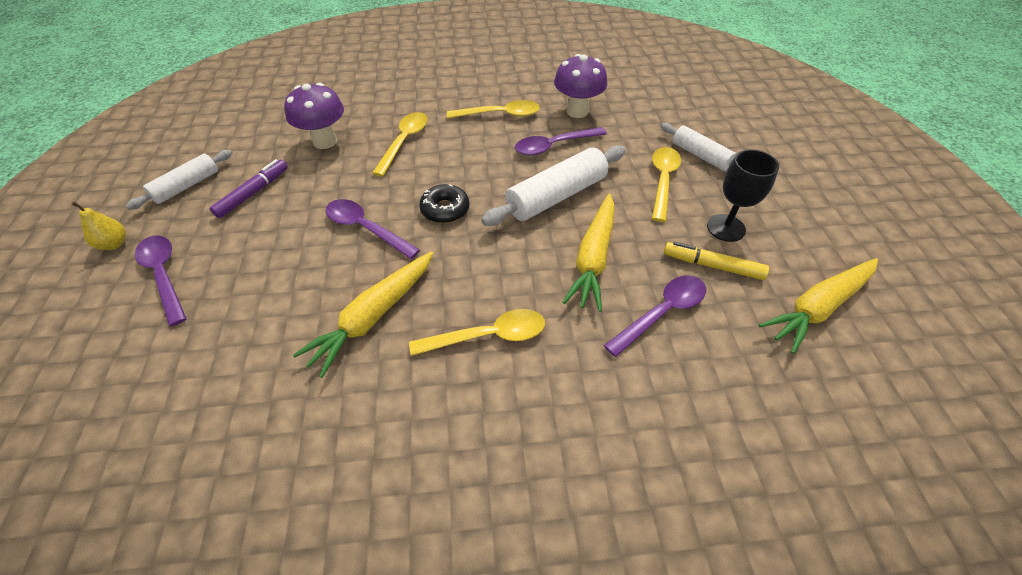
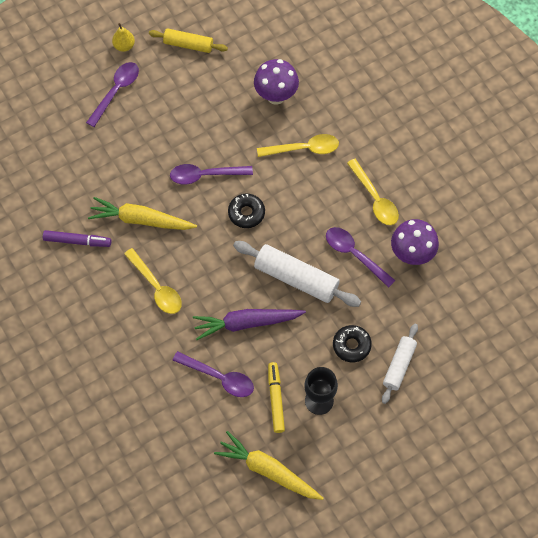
camera: 65 degrees right, 15 degrees up
white rolling pin [126,150,232,210] -> yellow rolling pin [149,28,228,53]
purple marker [210,159,288,218] -> purple marker moved to [43,230,111,247]
purple spoon [325,199,420,259] -> purple spoon turned 105 degrees counterclockwise [170,164,253,184]
yellow carrot [562,194,615,312] -> purple carrot [193,309,306,340]
yellow spoon [652,147,681,222] -> black donut [333,325,372,362]

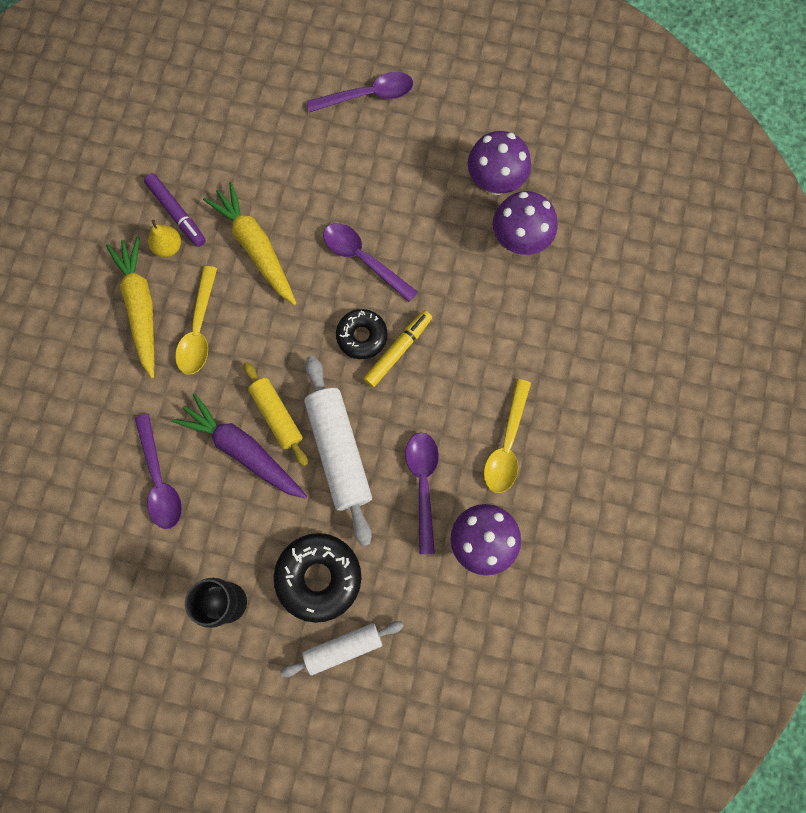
camera: 45 degrees right, 10 degrees up
yellow pear [112,23,135,52] -> yellow pear moved to [148,220,181,257]
yellow rolling pin [149,28,228,53] -> yellow rolling pin moved to [244,362,308,466]
yellow carrot [214,431,323,500] -> yellow carrot moved to [106,236,154,378]
yellow spoon [257,134,339,157] -> none
yellow marker [268,362,285,433] -> yellow marker moved to [363,310,432,387]
black donut [333,325,372,362] -> black donut [274,533,362,623], size x1.58
none -> purple mushroom [468,131,531,195]

